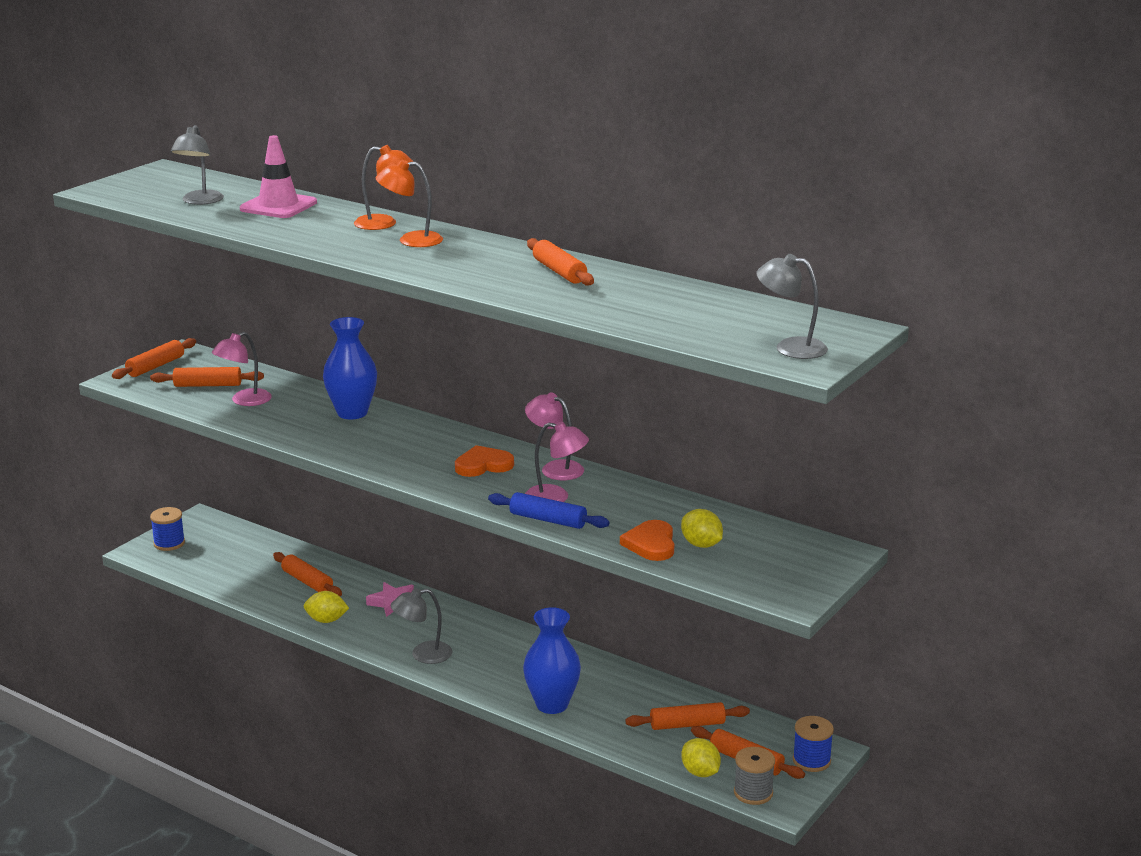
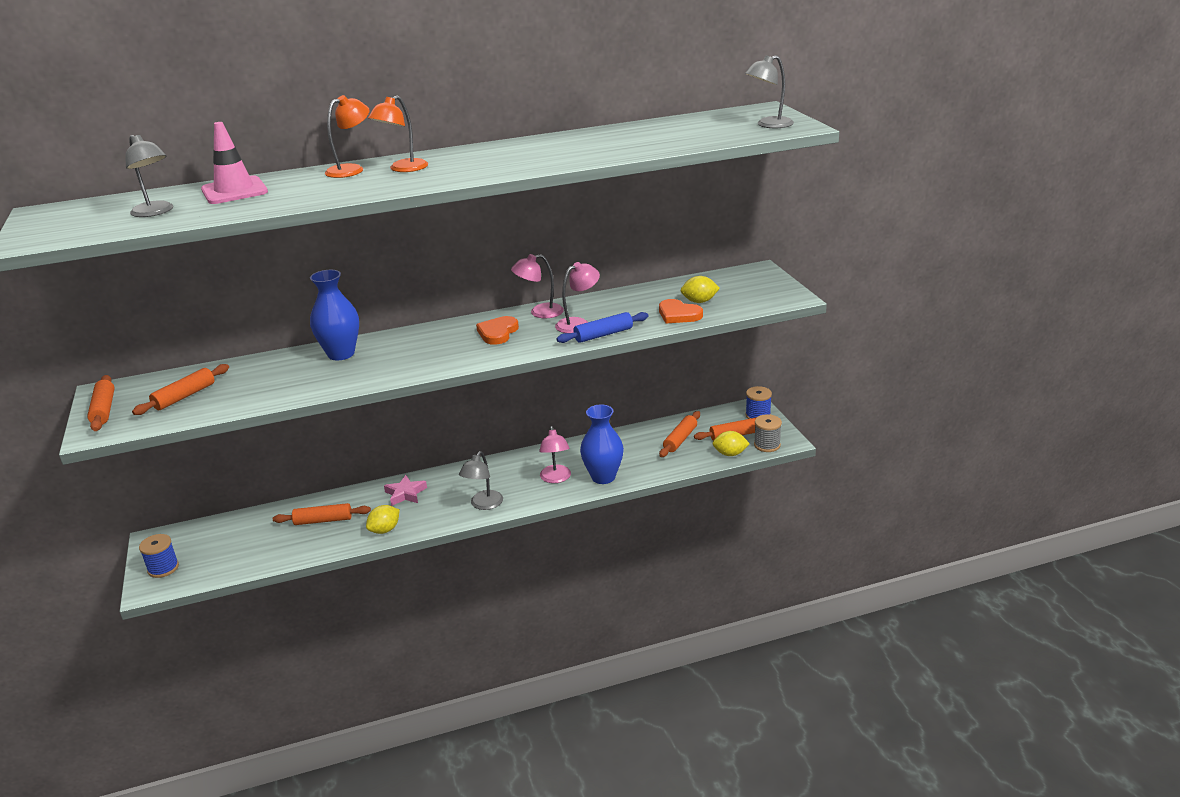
camera: 50 degrees left, 5 degrees up
pink lamp [211,332,272,406] -> pink lamp moved to [539,426,571,483]
orange rolling pin [527,238,594,286] -> none

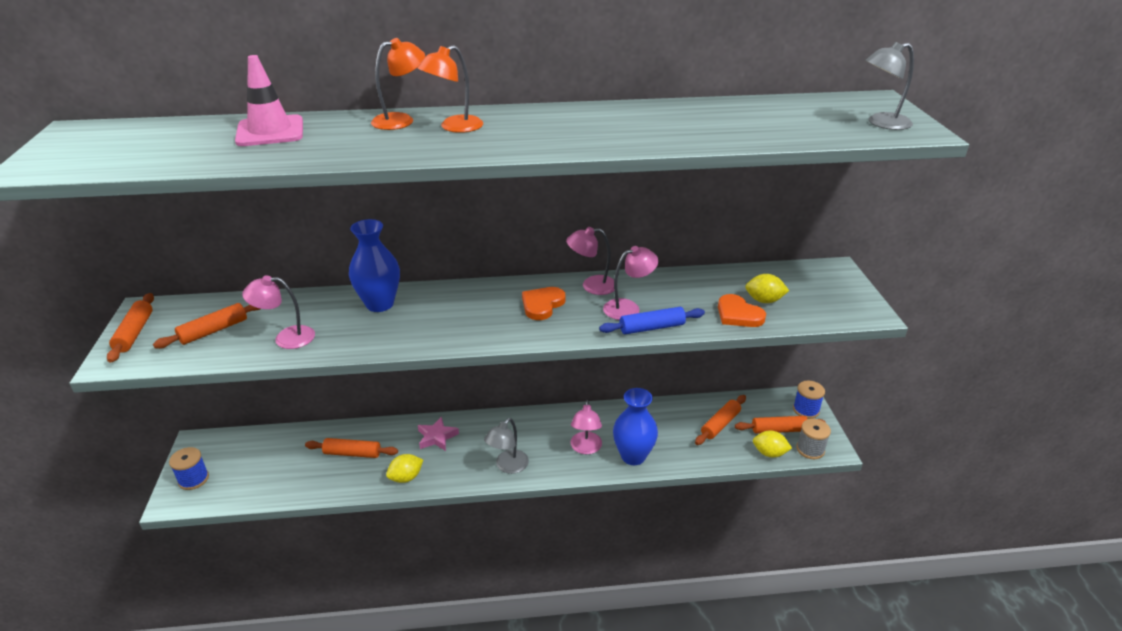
camera: 10 degrees right, 5 degrees up
grey lamp [126,135,173,217] -> none
none -> pink lamp [242,275,315,349]

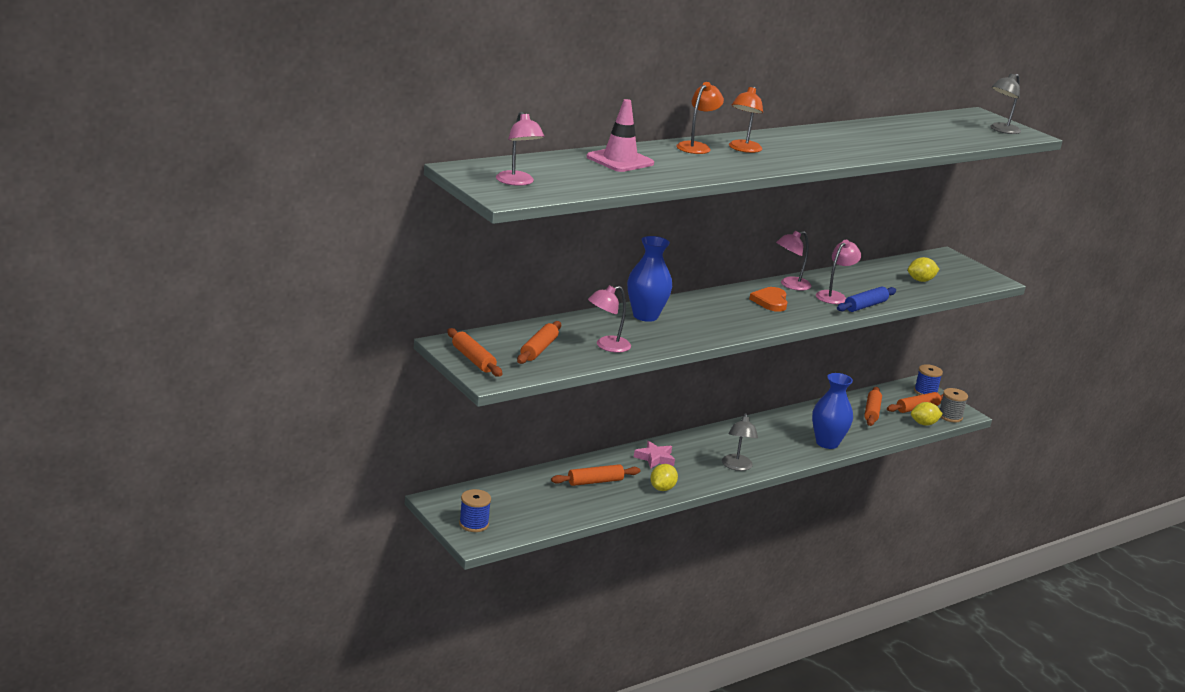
camera: 30 degrees left, 10 degrees down
pink lamp [571,400,602,454] -> pink lamp moved to [496,111,545,186]
orange heart [718,294,766,327] -> none

